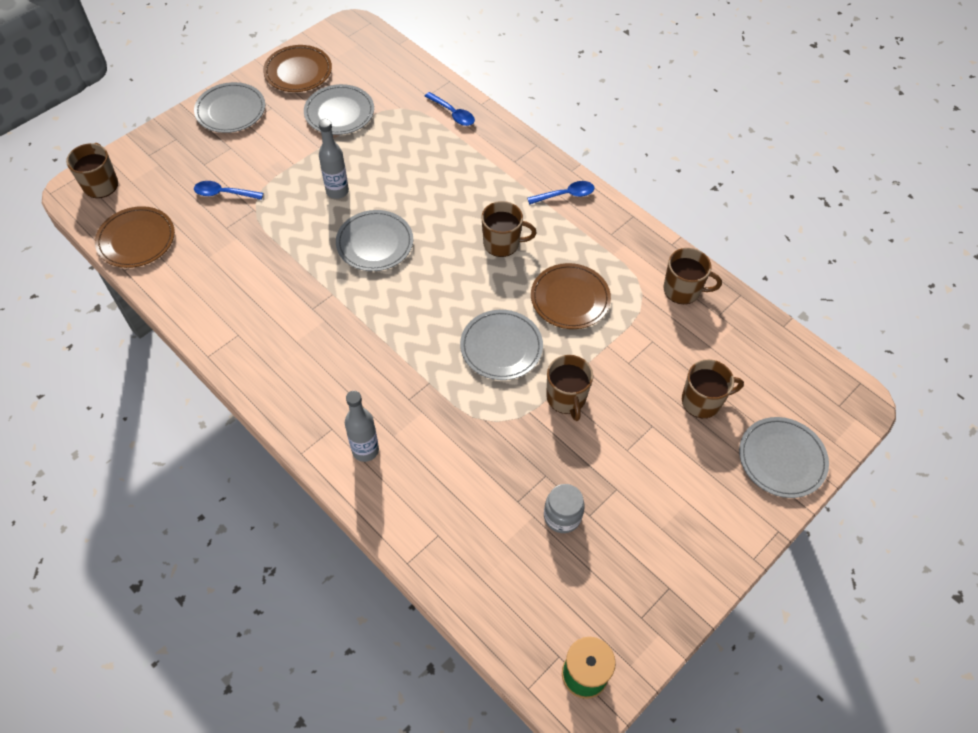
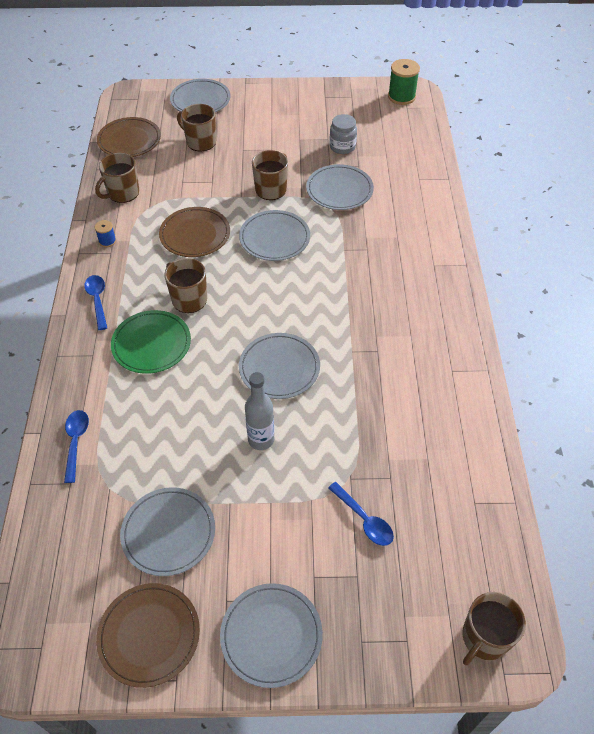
camera: 135 degrees left, 5 degrees down
brown plate [95,206,175,268] -> brown plate moved to [97,117,161,157]
grey bottle [345,391,379,462] -> none
blue spoon [527,181,595,204] -> blue spoon turned 45 degrees clockwise [84,275,107,330]
brown mug [663,248,722,304] -> brown mug turned 105 degrees counterclockwise [95,153,139,203]
none -> blue spool [95,220,116,247]
none -> green plate [111,310,191,374]
none -> grey plate [306,164,374,210]

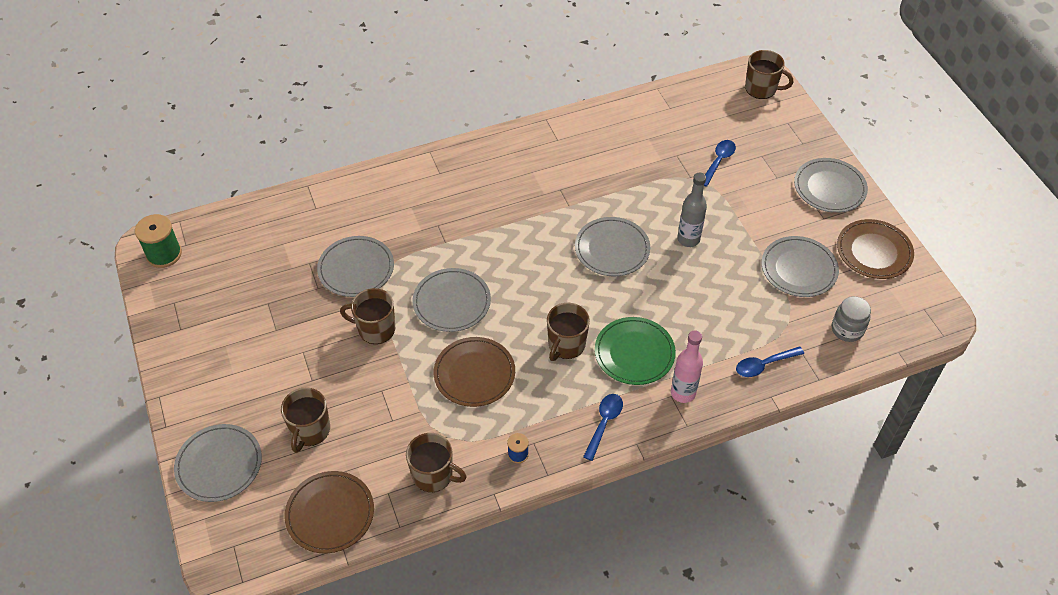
camera: 110 degrees left, 0 degrees up
blue spoon [84,275,107,330] -> blue spoon turned 150 degrees clockwise [583,394,623,461]
grey jar [329,114,357,154] -> grey jar moved to [832,296,871,342]
none -> pink bottle [671,330,703,403]

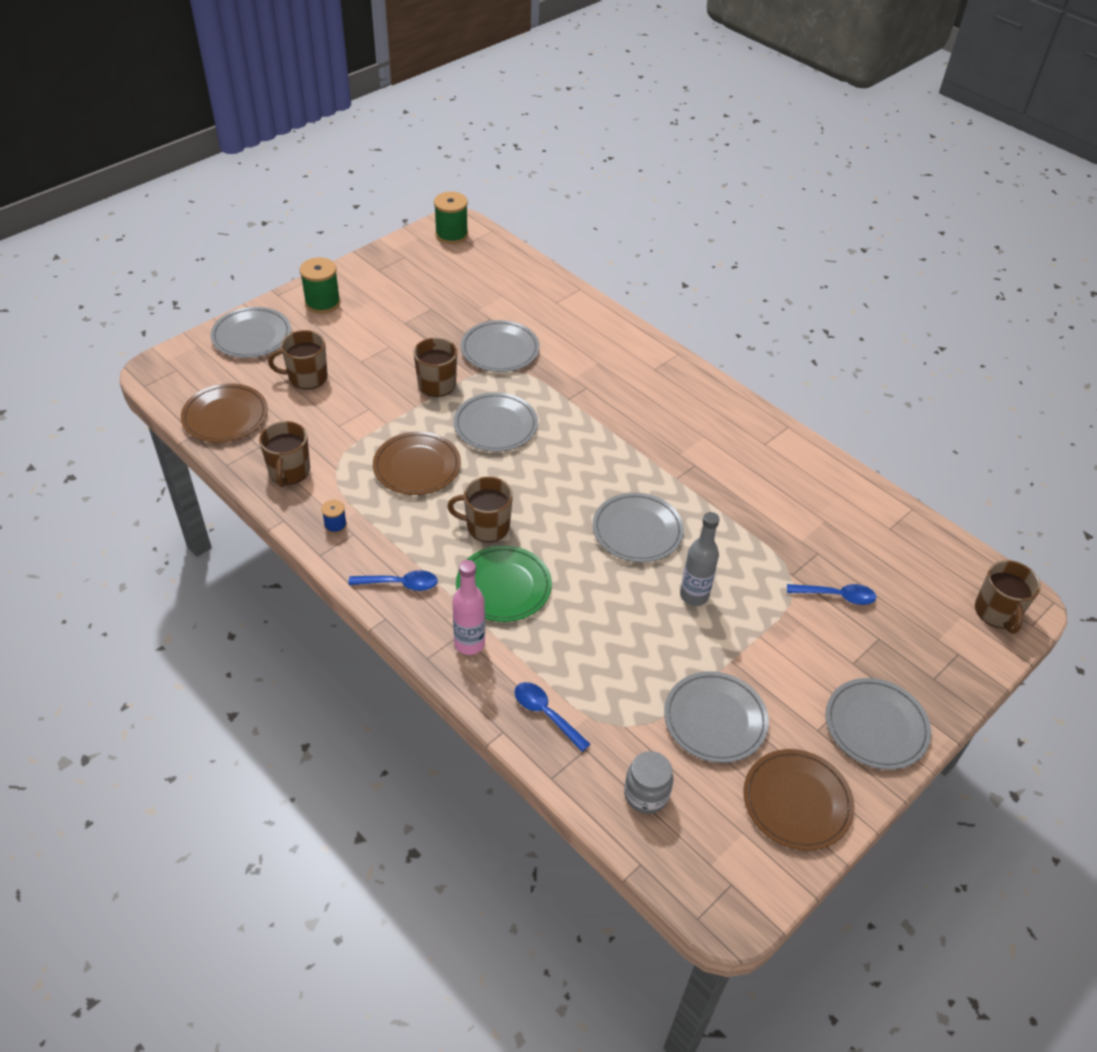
camera: 65 degrees right, 5 degrees down
none -> green spool [300,257,341,314]

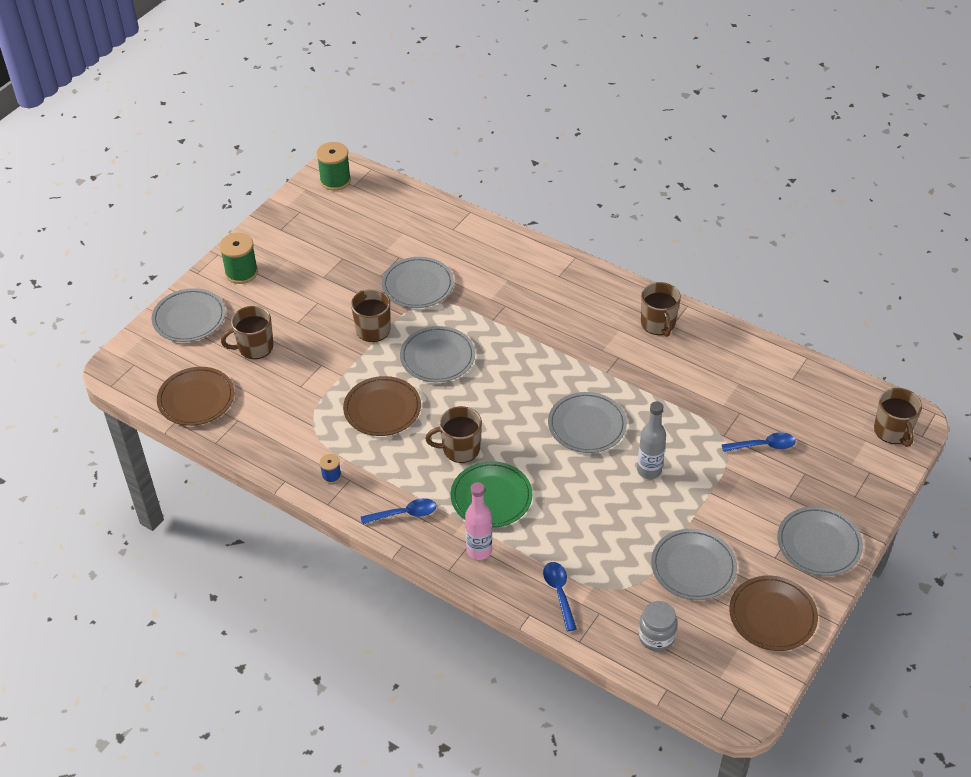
camera: 10 degrees left, 0 degrees up
brown mug [259,421,310,487] -> brown mug moved to [641,282,681,337]
blue spoon [515,682,591,752] -> blue spoon turned 45 degrees clockwise [543,562,577,631]

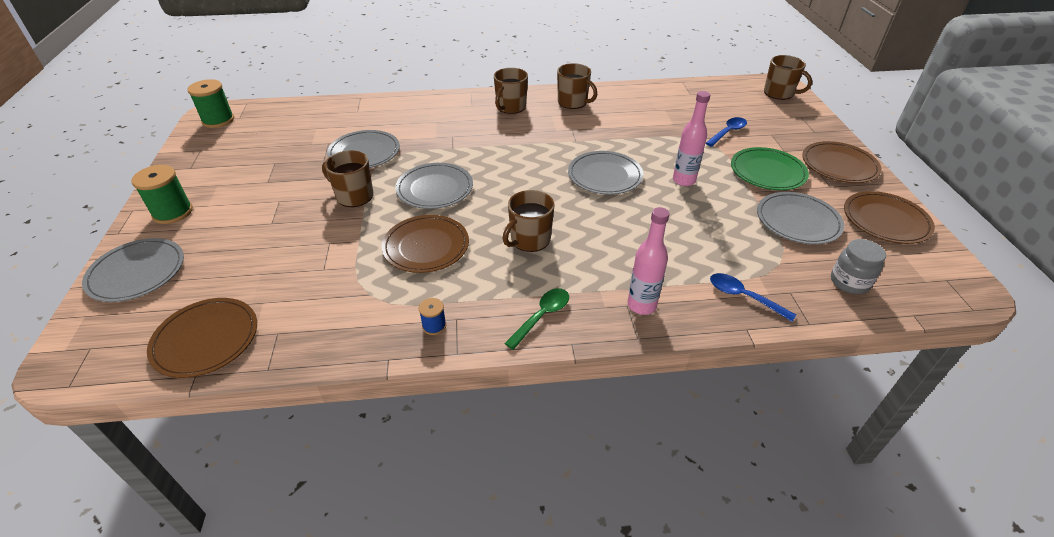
camera: 40 degrees left, 5 degrees down
brown mug [221,306,273,359] -> brown mug moved to [494,68,528,114]
blue spoon [361,498,436,524] -> green spoon [504,288,569,350]
green plate [451,461,532,528] -> green plate moved to [731,147,809,190]
grey bottle [637,401,666,479] -> pink bottle [673,91,710,186]
grey plate [777,506,863,576] -> brown plate [802,141,882,183]

